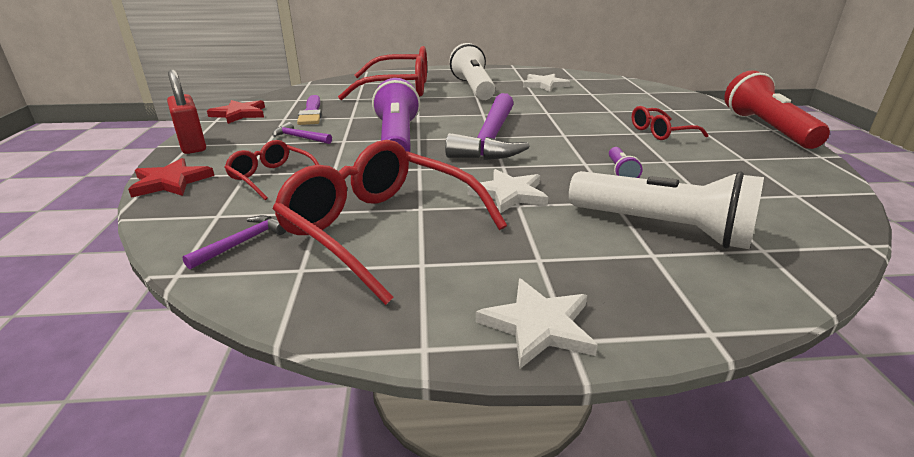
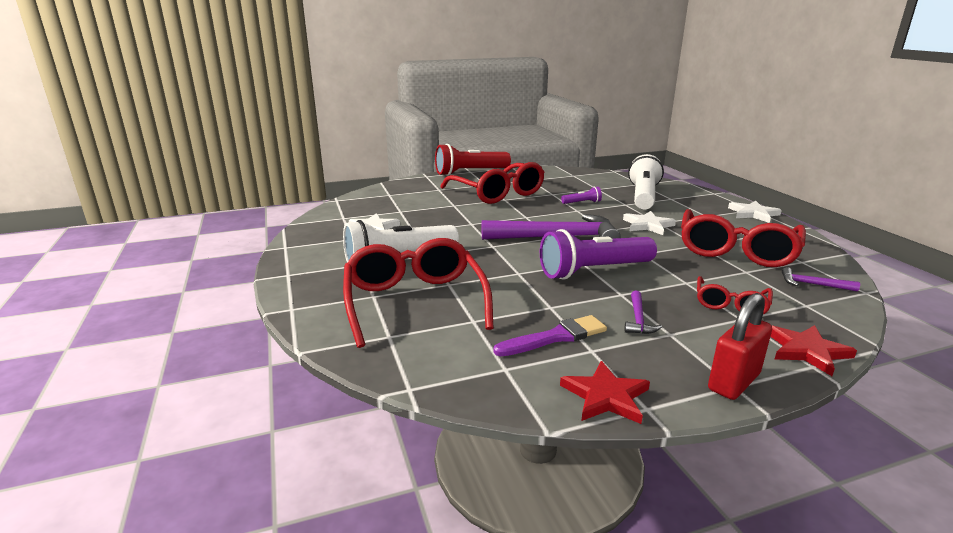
camera: 105 degrees left, 5 degrees down
red glasses [632,106,708,140] -> red glasses [440,162,544,204], size x1.96

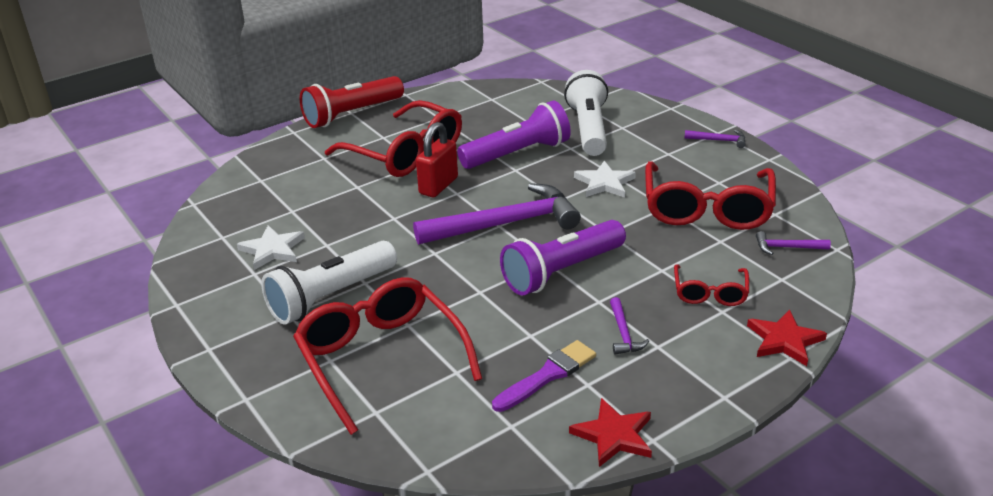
camera: 15 degrees left, 10 degrees up
purple flashlight [561,187,602,204] -> purple flashlight [457,100,571,169], size x2.26
red padlock [708,293,772,400] -> red padlock moved to [416,122,458,197]
white star [728,201,782,223] -> purple hammer [684,130,746,148]

